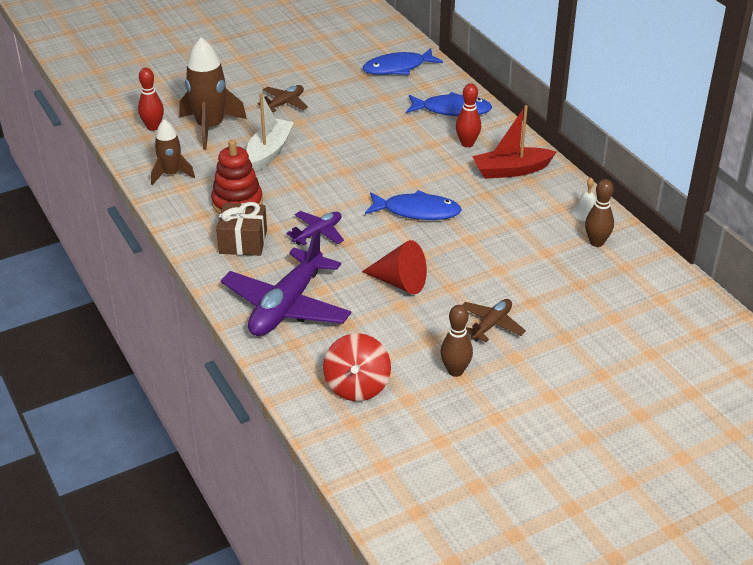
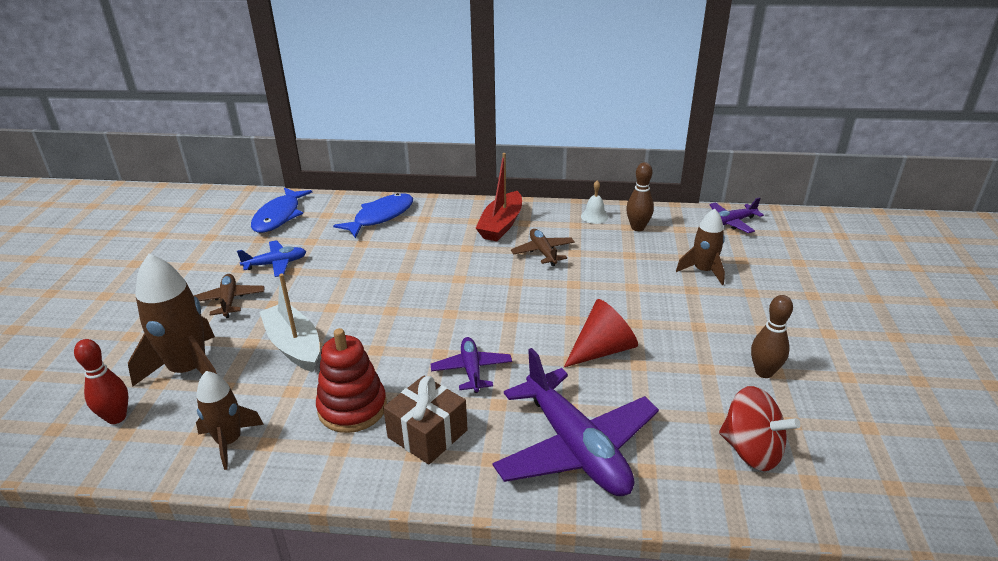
camera: 55 degrees left, 5 degrees down
blue fish [365,190,462,220] -> none
red bowling pin [456,83,481,147] -> none
brown plane [463,299,526,342] -> brown plane moved to [511,229,575,266]
none -> blue plane [237,240,306,277]
none -> brown rocket [676,209,725,285]
none -> purple plane [709,197,764,233]

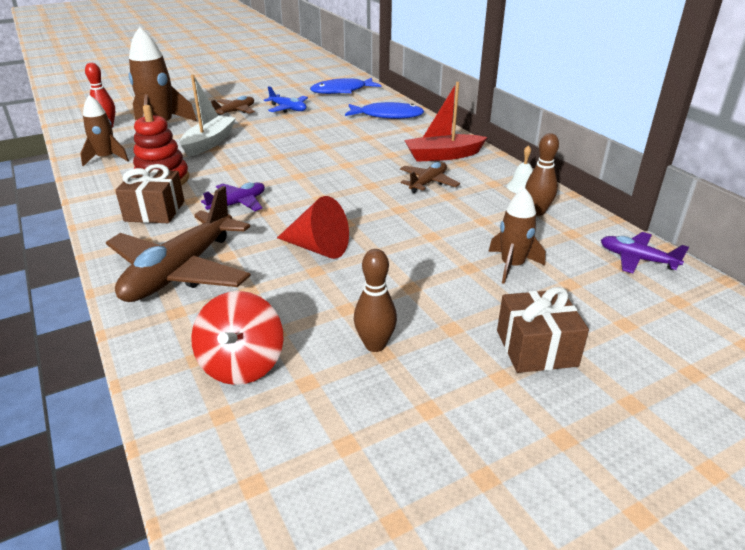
camera: 55 degrees right, 0 degrees up
purple plane [492,348,659,496] -> brown plane [106,186,251,302]
none -> brown gift [497,287,589,373]

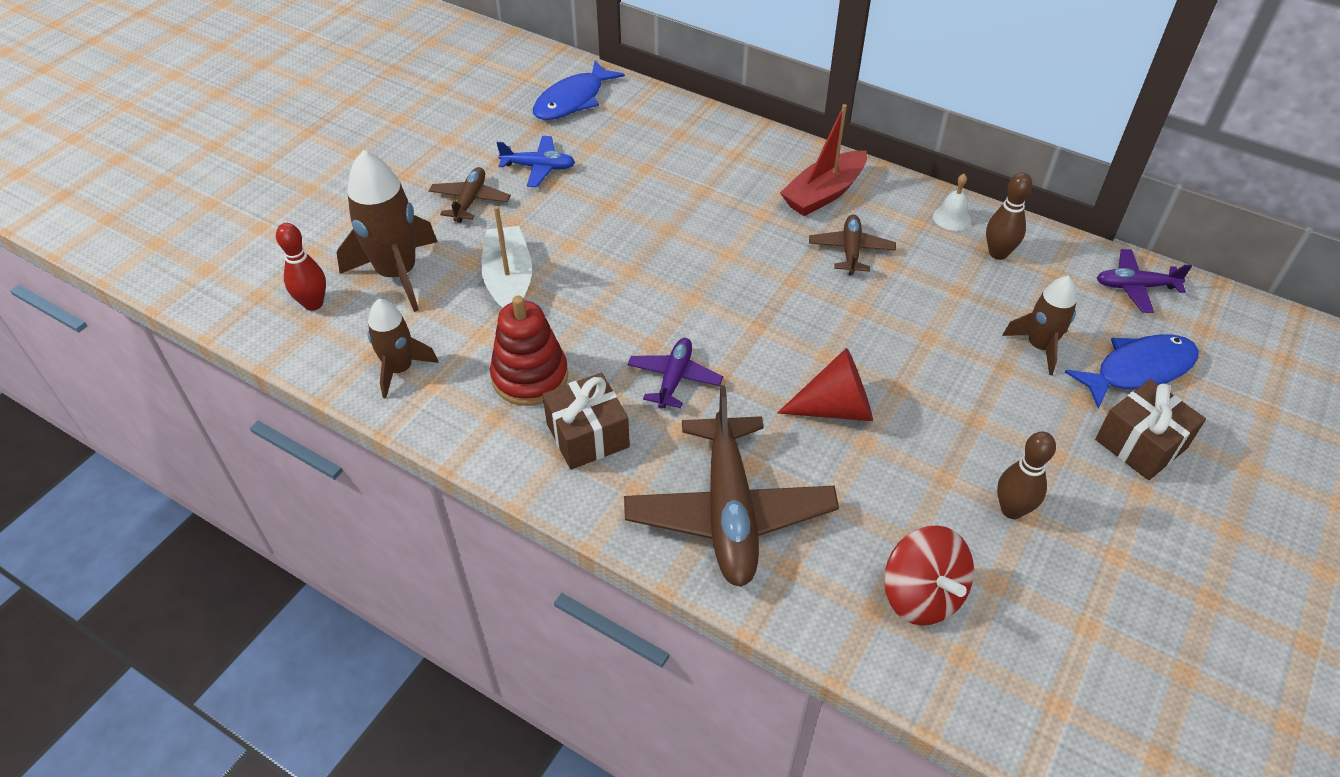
camera: 30 degrees left, 15 degrees up
blue fish [345,102,425,119] -> blue fish moved to [1065,334,1199,409]

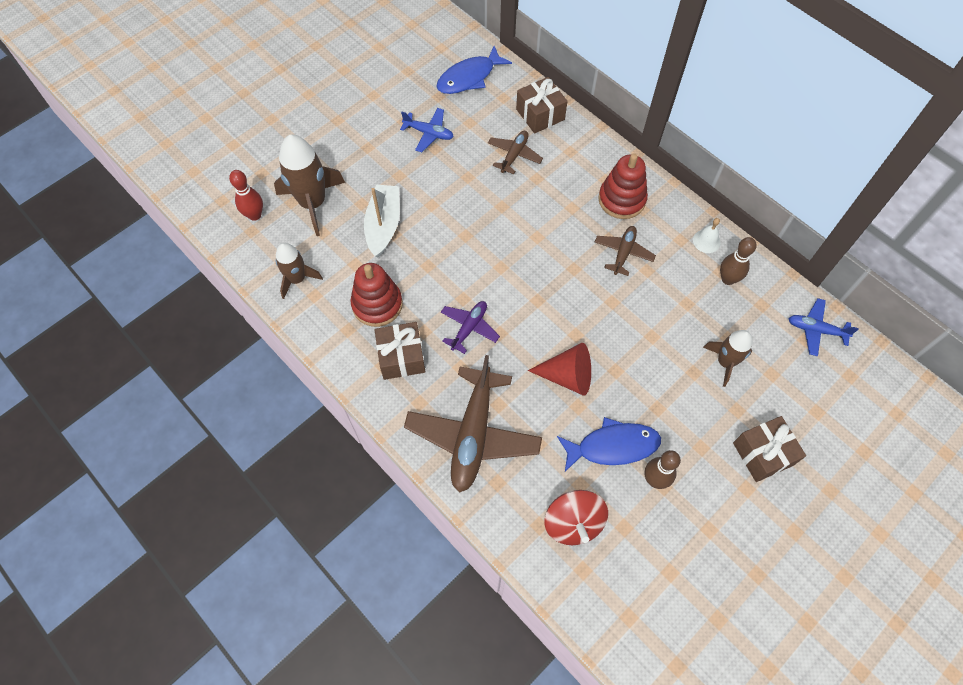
camera: 15 degrees right, 15 degrees up
brown plane [429,167,511,223] -> brown plane moved to [488,131,543,174]
red boat [780,104,867,216] -> red stacking toy [598,153,648,219]
blue fish [1065,334,1199,409] -> blue fish moved to [557,417,661,472]
purple plane [1097,249,1192,313] -> blue plane [788,298,859,356]
none -> brown gift [516,77,567,134]

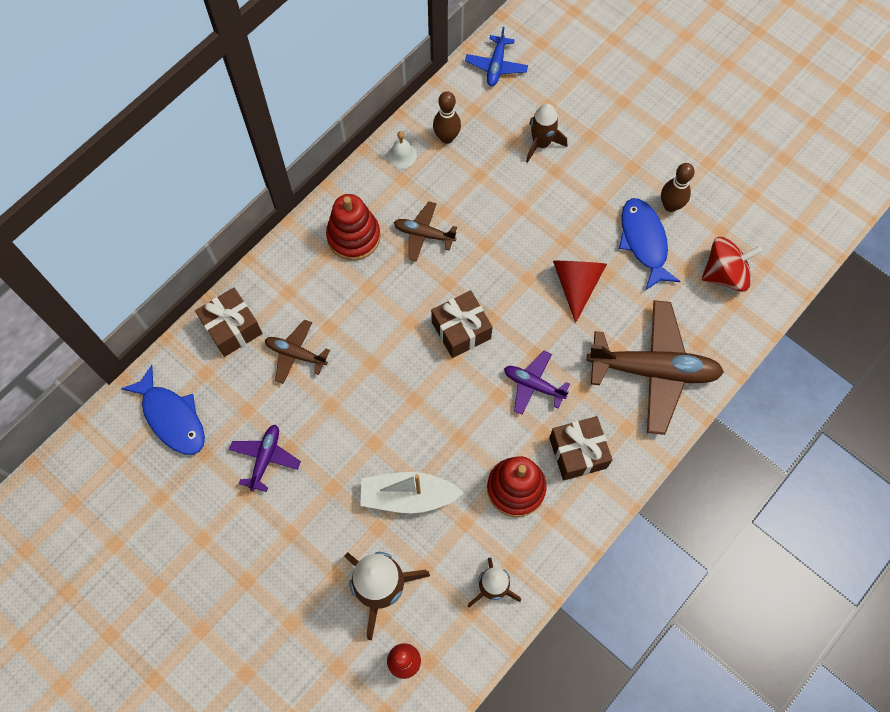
camera: 95 degrees left, 5 degrees up
blue plane [400,108,454,152] -> purple plane [229,425,301,492]
brown gift [733,416,806,482] -> brown gift moved to [431,290,492,358]

